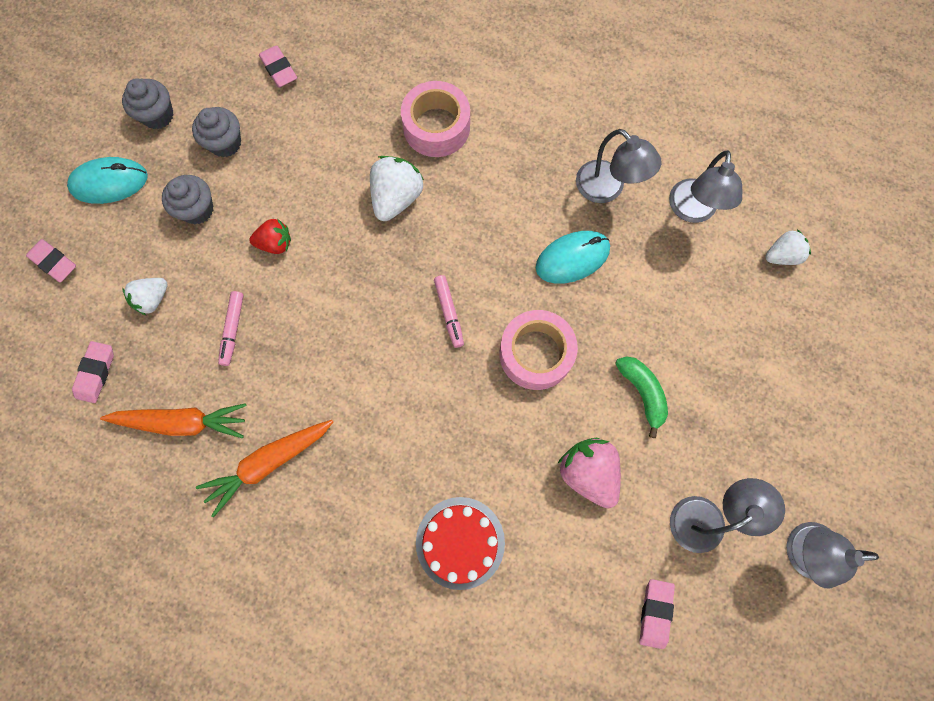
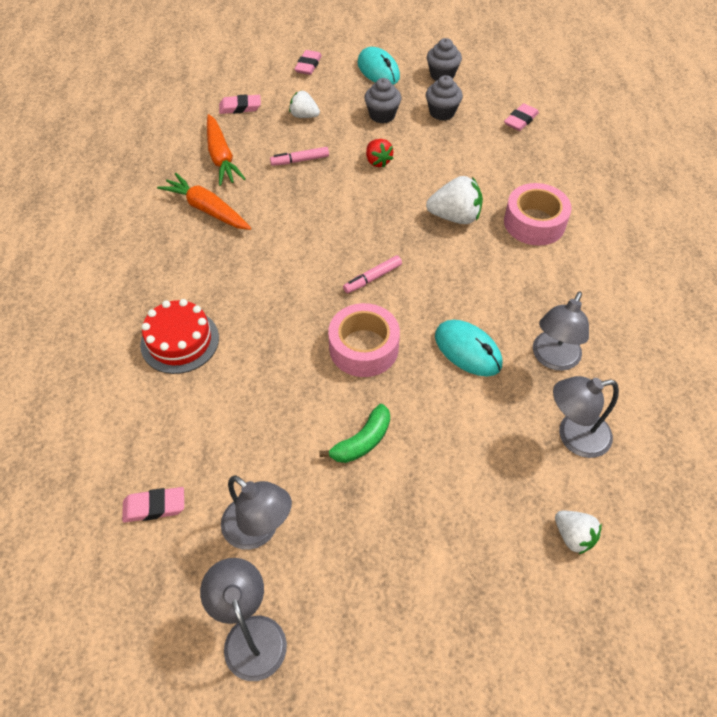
camera: 70 degrees right, 20 degrees down
pink strawberry [558,438,621,509] -> none

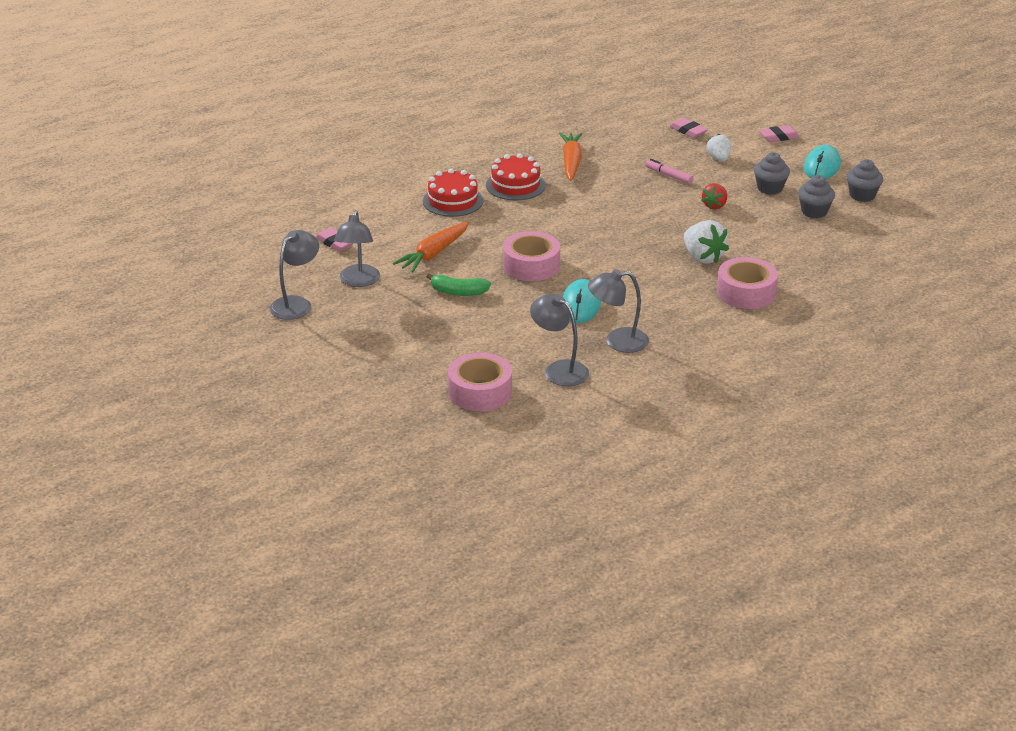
camera: 55 degrees right, 20 degrees down
orange carrot [207,114,246,186] -> orange carrot moved to [393,222,469,272]
pink marker [343,255,402,293] -> none
pink eraser [504,103,539,131] -> none
white strawberry [555,511,602,555] -> pink tape [448,353,512,411]
none -> red cake [486,153,546,200]

